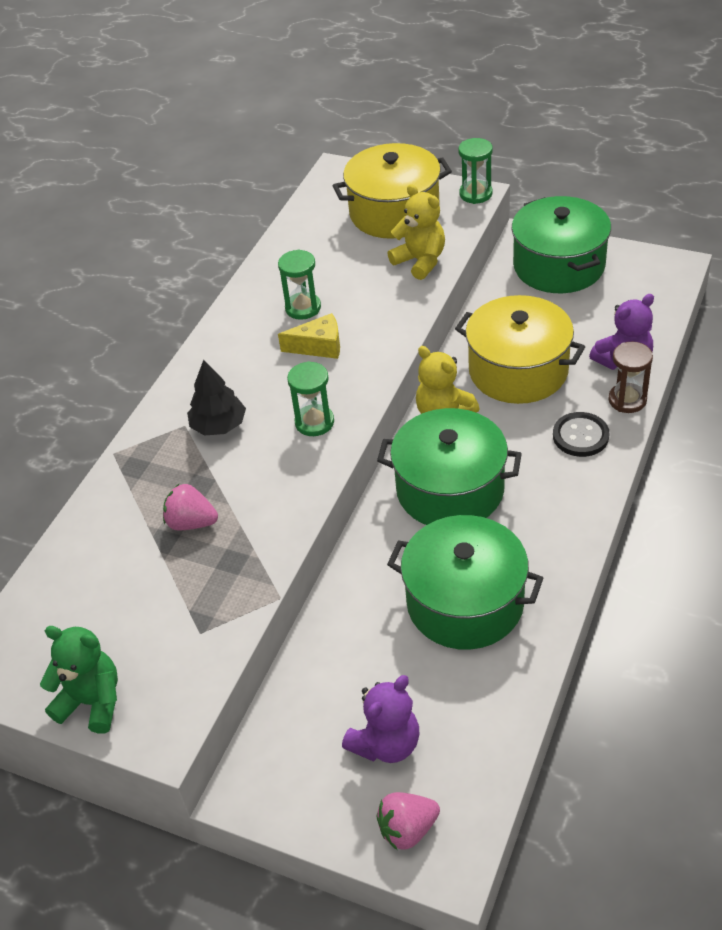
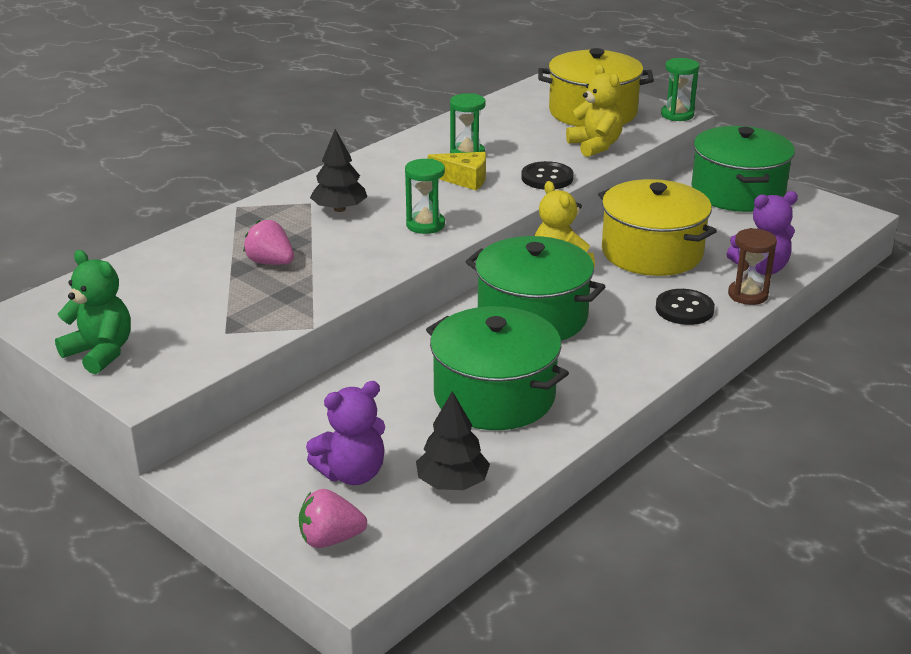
camera: 15 degrees right, 15 degrees down
none -> black tree [416,391,490,490]
none -> black button [521,161,574,189]

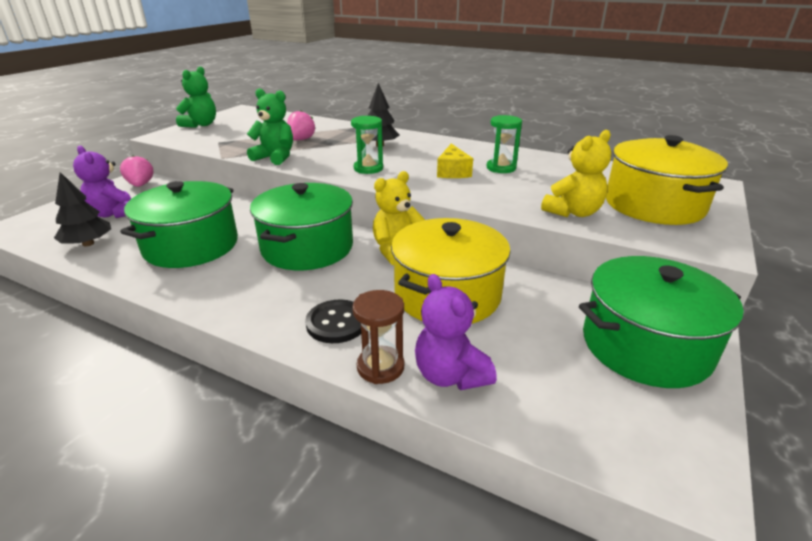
camera: 75 degrees right, 0 degrees up
pink strawberry [299,489,367,548] -> pink strawberry moved to [120,155,154,187]
black button [521,161,574,189] -> none
green hourglass [661,58,699,121] -> none
none -> green teddy bear [247,88,293,165]

